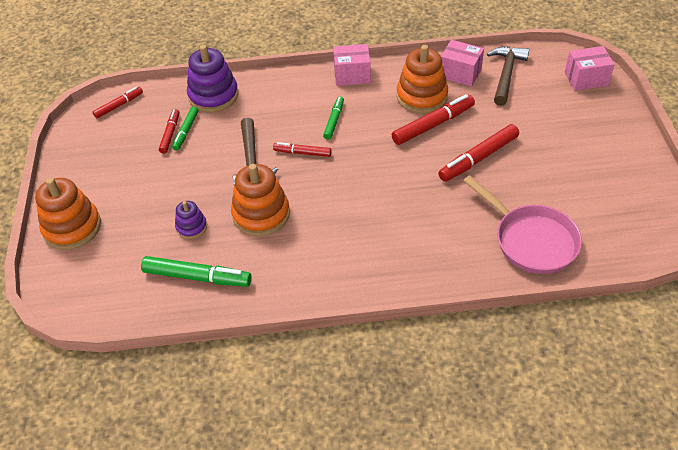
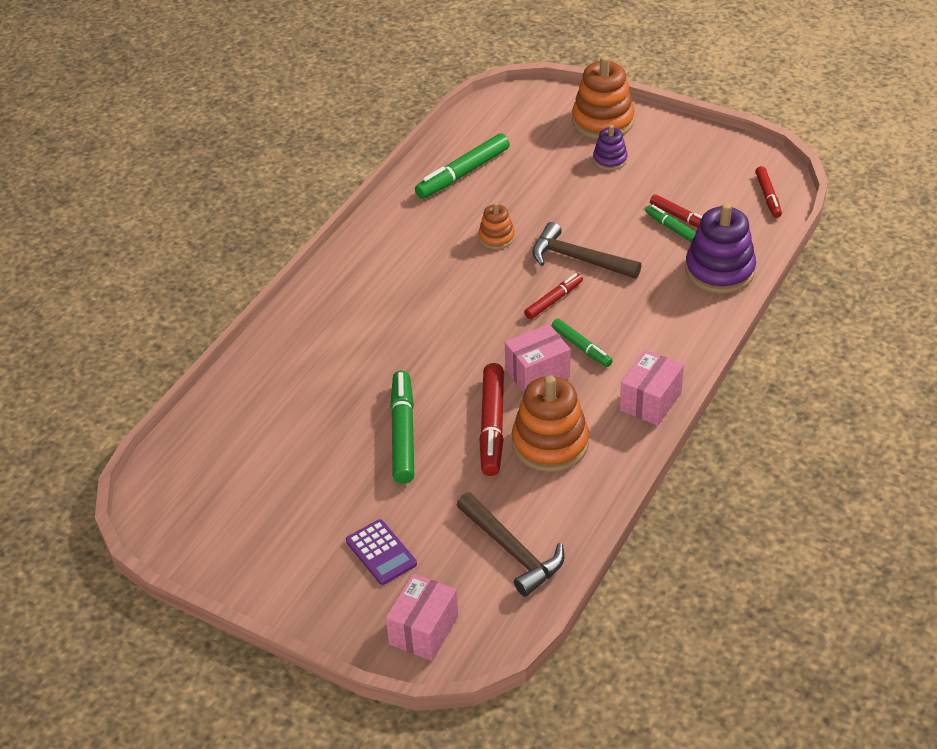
camera: 125 degrees right, 5 degrees down
purple stacking toy [175,201,207,239] -> purple stacking toy moved to [593,125,628,170]
orange stacking toy [231,164,290,236] -> orange stacking toy [479,202,515,249], size x0.54
red marker [438,124,519,182] -> green marker [390,371,414,484]
pink box [441,40,484,87] -> pink box moved to [505,324,571,393]
pink pan [463,175,582,274] -> none
none -> purple calculator [346,519,417,585]

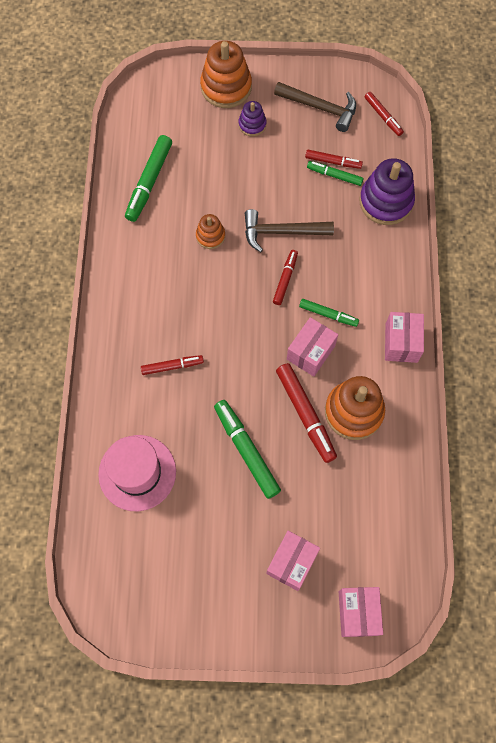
camera: 30 degrees left, 25 degrees up
purple calculator [346,519,417,585] -> pink box [266,531,320,591]
brown hammer [457,492,564,597] -> brown hammer moved to [274,82,356,132]
none -> pink hat [98,435,176,511]
none -> red marker [141,355,204,375]

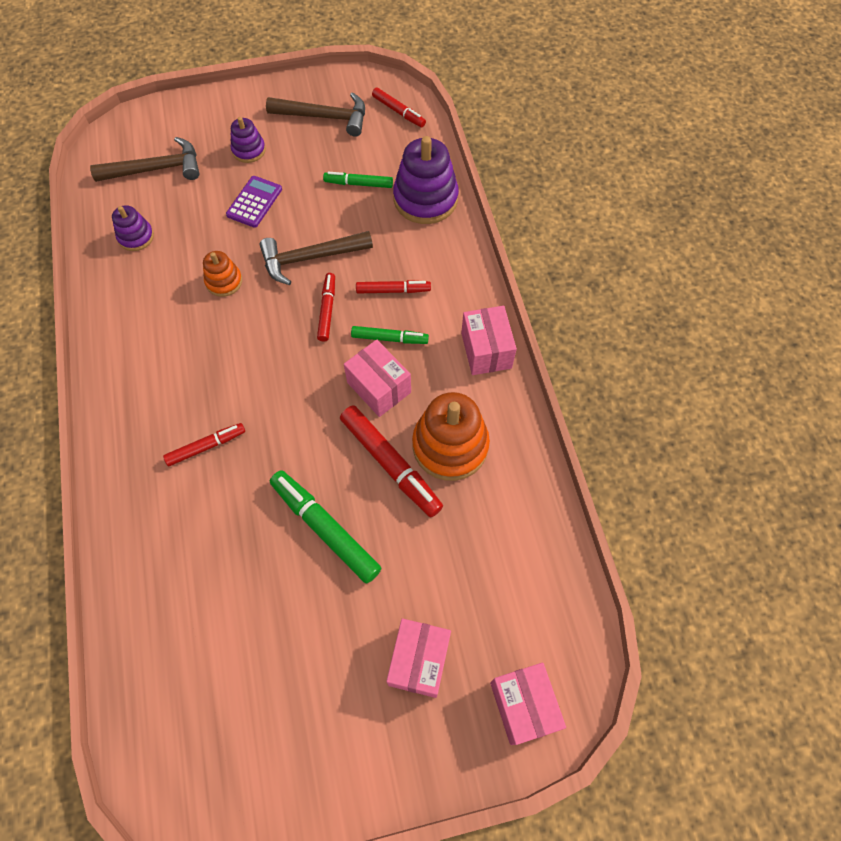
camera: 15 degrees left, 5 degrees down
pink hat [98,435,176,511] -> none
green marker [125,135,172,222] -> purple stacking toy [112,205,154,251]
orange stacking toy [200,41,252,108] -> none
pink box [287,317,338,376] -> pink box turned 60 degrees counterclockwise [344,340,411,417]
red marker [305,150,363,169] -> red marker moved to [356,280,431,294]
none -> brown hammer [90,137,199,182]
none -> purple calculator [226,176,282,228]

